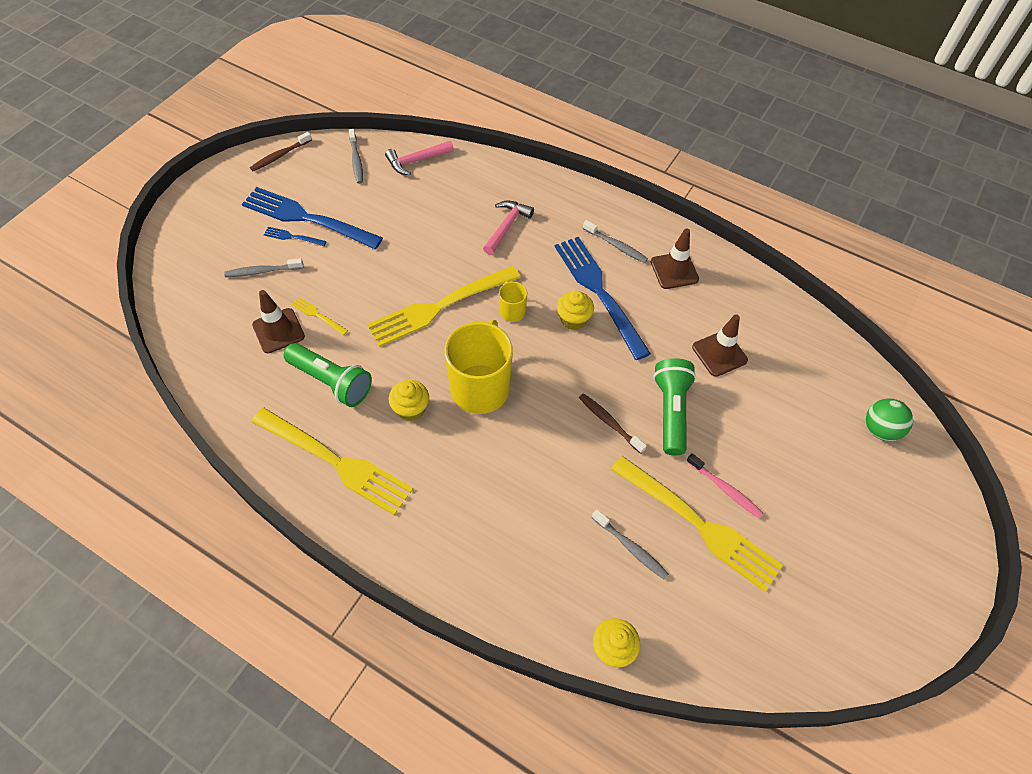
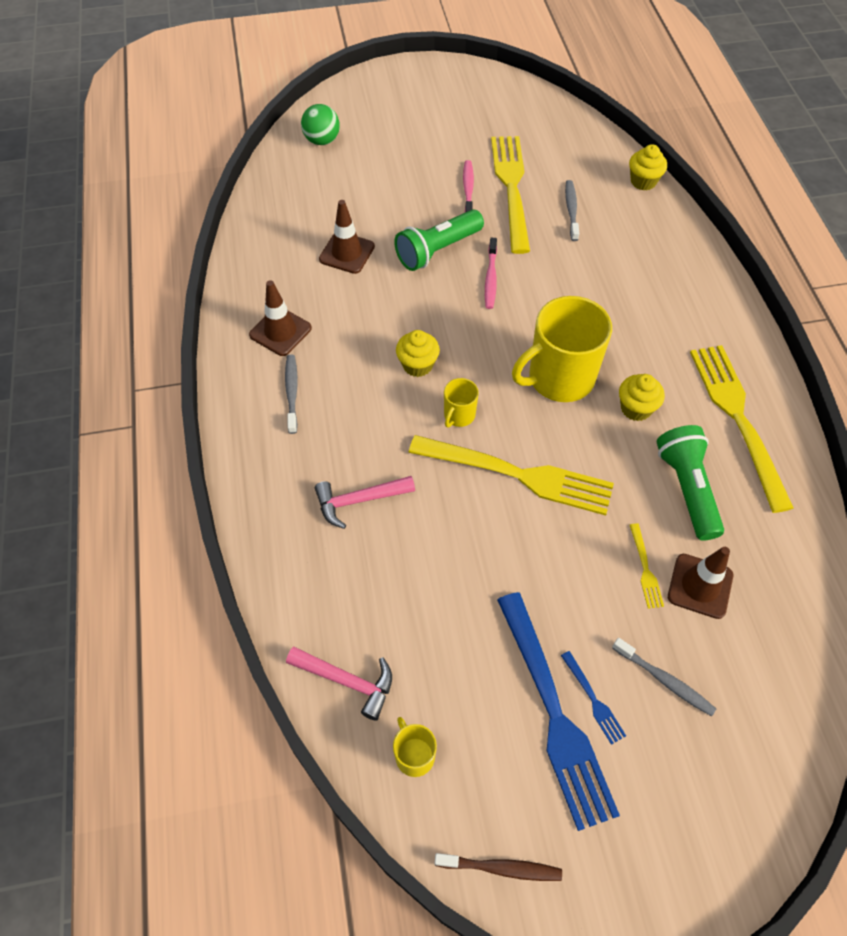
camera: 130 degrees left, 0 degrees up
grey toothbrush [349,129,363,184] -> yellow mug [393,717,437,777]
blue fork [555,237,651,360] -> none
brown toothbrush [579,393,647,454] -> pink toothbrush [485,238,497,309]

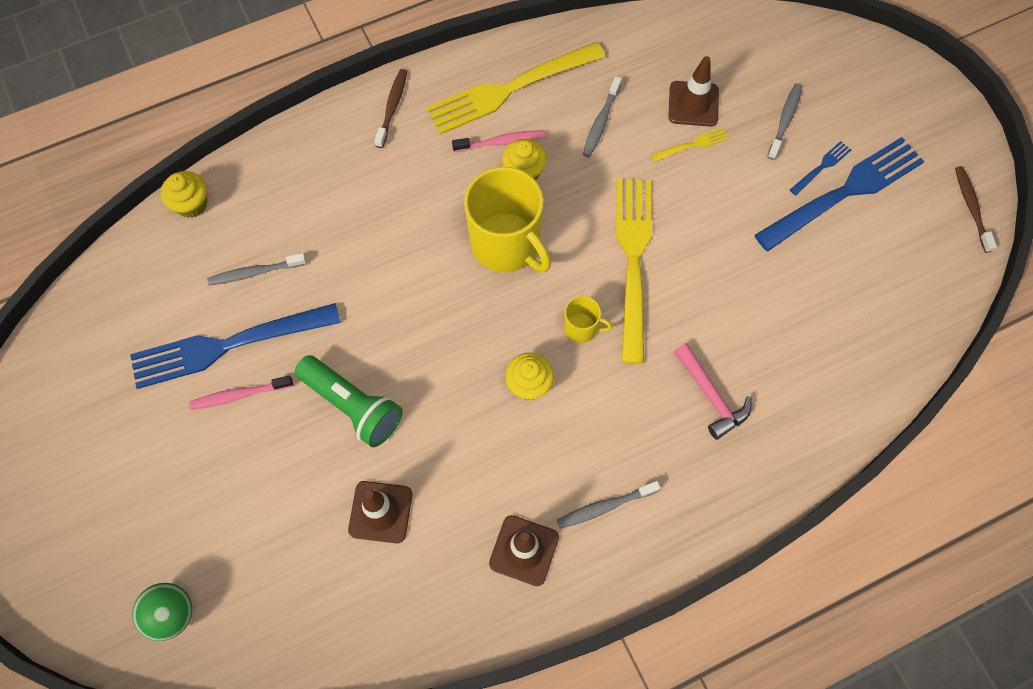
camera: 105 degrees left, 10 degrees up
pink hammer [286,647,392,721] -> none
yellow mug [393,717,437,777] -> none
pink toothbrush [485,238,497,309] -> pink toothbrush moved to [452,130,546,152]
yellow fork [491,136,530,254] -> blue fork [130,303,341,389]
green flashlight [656,425,724,541] -> grey toothbrush [583,76,622,157]
none -> brown toothbrush [374,69,407,148]

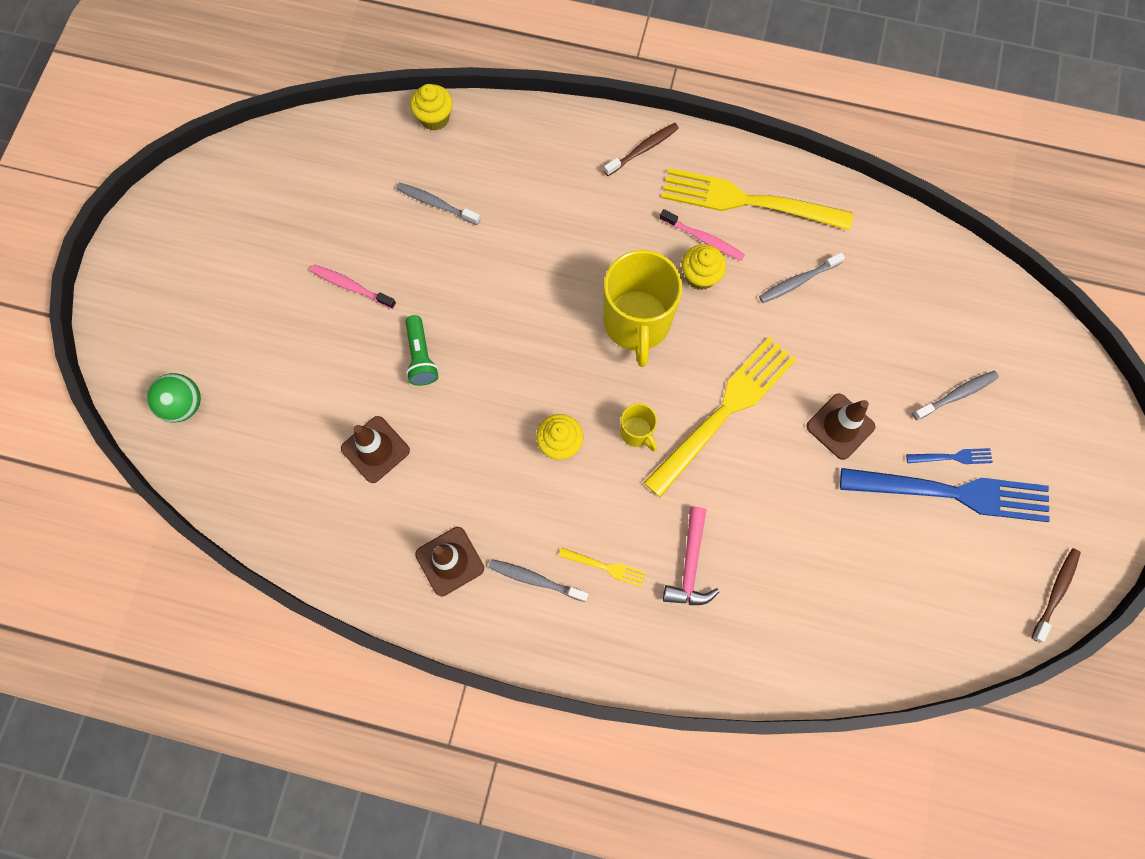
camera: 40 degrees right, 5 degrees up
blue fork [130,303,341,389] -> none
green flashlight [295,355,403,447] -> green flashlight [405,315,438,386], size x0.66
yellow fork [652,127,729,162] -> yellow fork moved to [559,547,646,587]
brown traffic cone [668,56,719,127] -> brown traffic cone moved to [806,393,875,460]

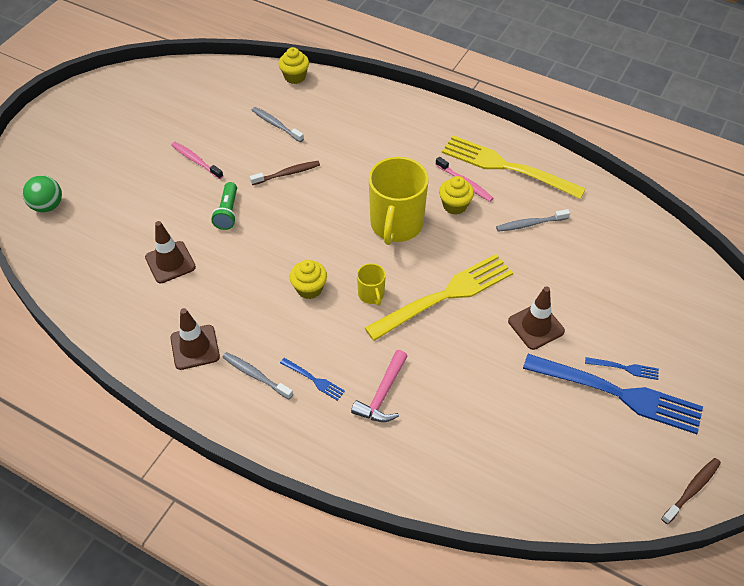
camera: 15 degrees right, 20 degrees down
yellow fork [559,547,646,587] -> blue fork [280,358,345,401]
brown toothbrush [604,123,679,176] -> brown toothbrush moved to [250,161,320,185]
grey toothbrush [912,371,999,420] -> none

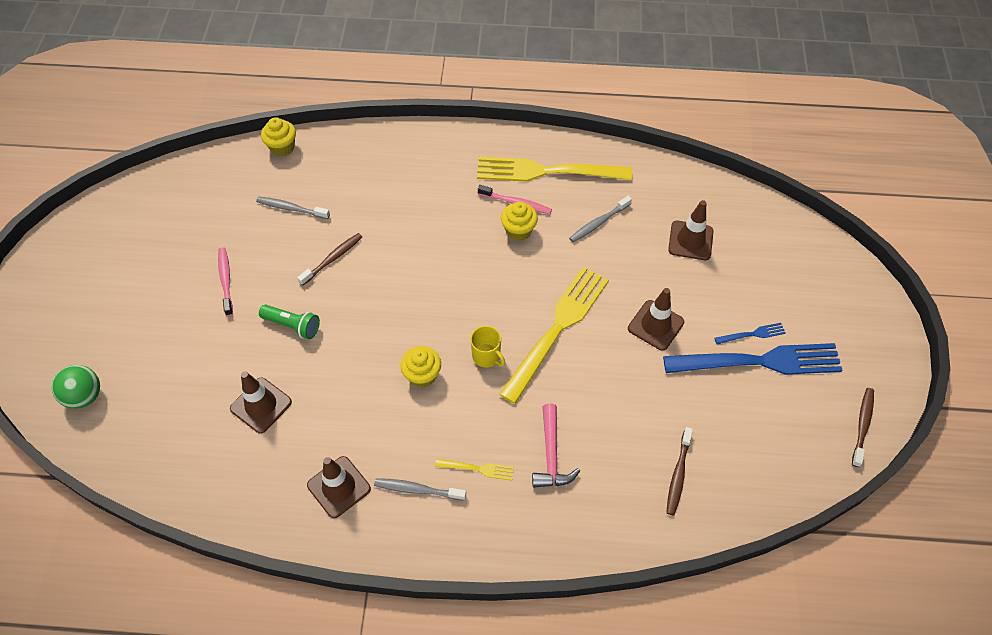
camera: 25 degrees left, 5 degrees up
pink toothbrush [171,142,223,179] -> pink toothbrush turned 60 degrees clockwise [218,248,233,316]
green flashlight [211,182,237,230] -> green flashlight turned 45 degrees counterclockwise [259,305,320,339]
blue fork [280,358,345,401] -> yellow fork [435,459,514,480]
yellow mug [369,157,429,245] -> none
none -> brown toothbrush [666,427,693,516]
none -> brown traffic cone [668,200,713,260]

